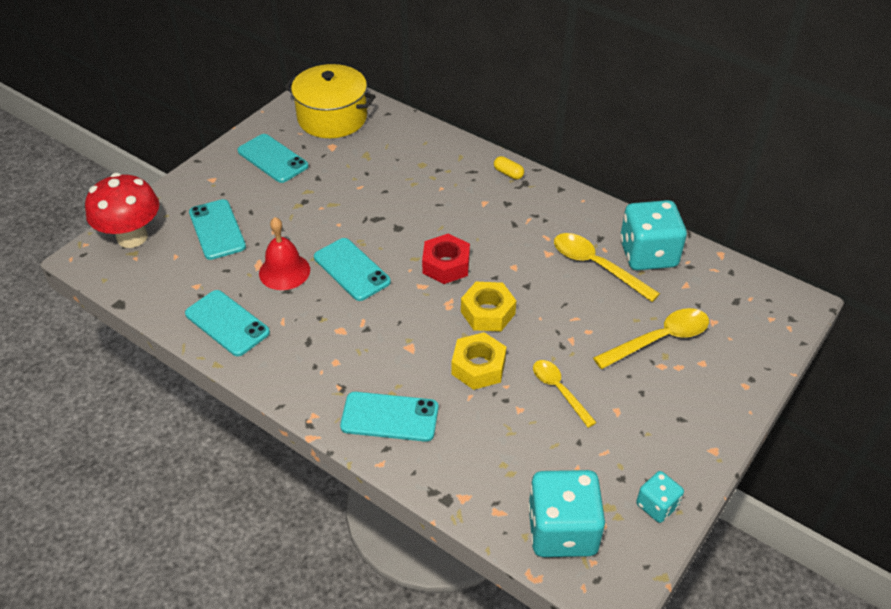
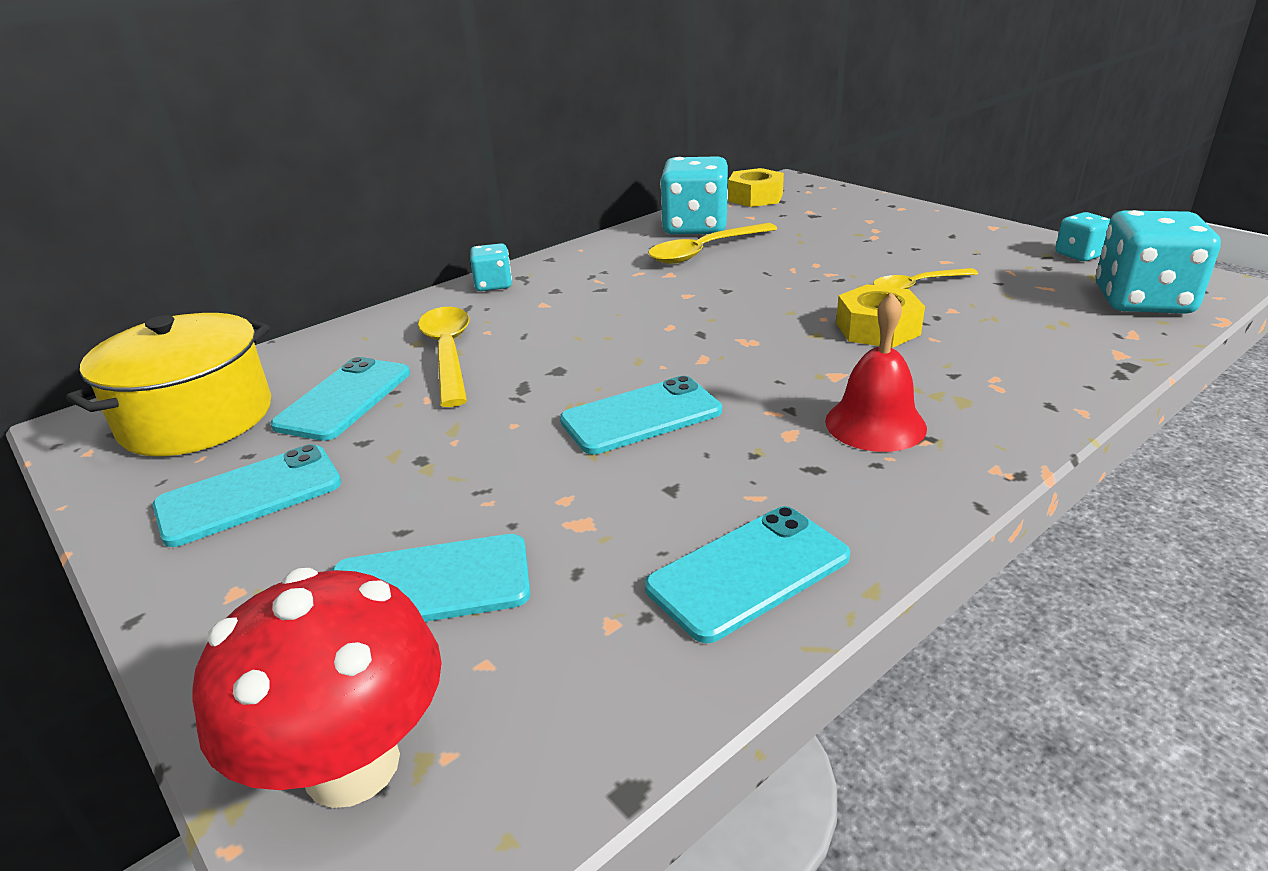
camera: 75 degrees left, 15 degrees down
red bell [259,217,310,290] -> red bell moved to [825,292,927,452]
turquoise phone [340,392,438,442] -> turquoise phone moved to [271,357,410,441]
red nut [422,234,470,284] -> none
yellow nut [461,282,516,332] -> yellow nut moved to [728,168,784,207]
yellow capsule [494,156,524,180] -> turquoise dice [470,243,512,291]
yellow spoon [593,308,709,369] -> yellow spoon moved to [418,307,469,407]

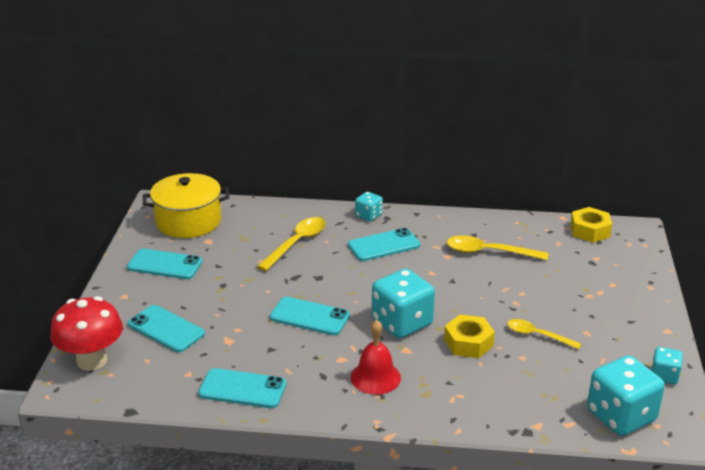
camera: 45 degrees right, 0 degrees up
turquoise phone [271,357,410,441] -> turquoise phone moved to [348,228,420,261]
turquoise dice [660,156,728,234] -> turquoise dice moved to [372,268,435,339]

